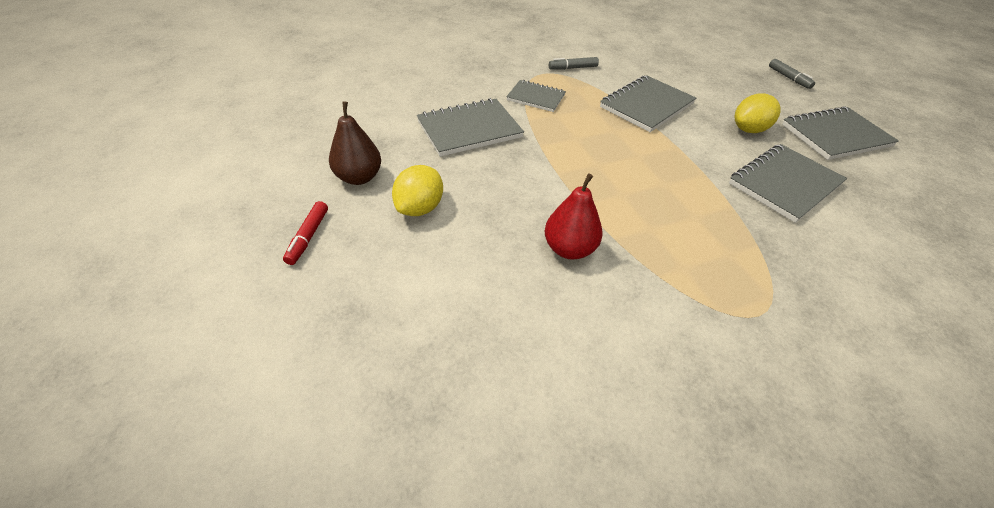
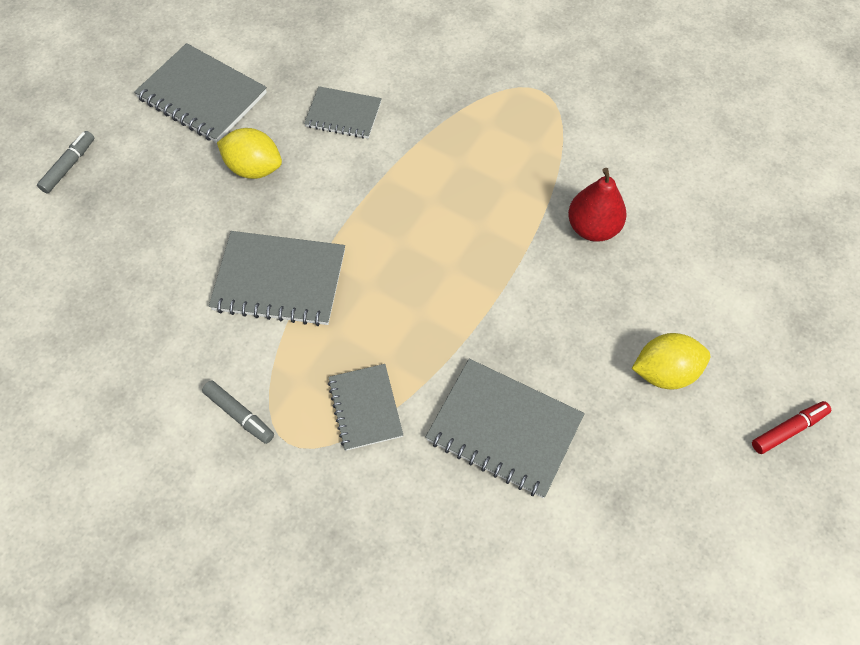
camera: 125 degrees left, 15 degrees up
brown pear [329,101,381,185] -> none
grey notebook [729,144,847,223] -> grey notebook [304,86,382,139], size x0.62

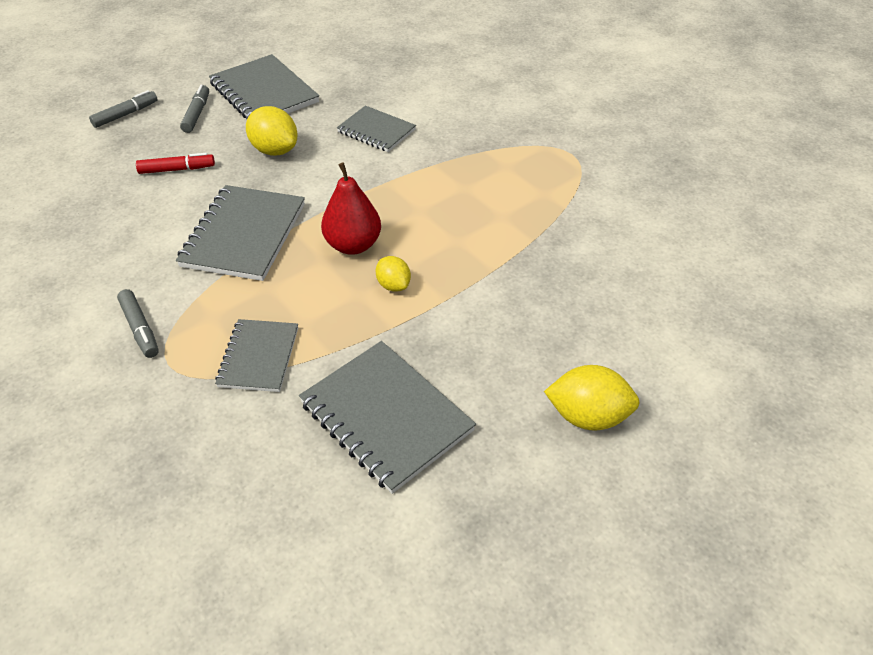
camera: 20 degrees right, 15 degrees down
grey notebook [209,231,345,326] -> grey notebook turned 75 degrees clockwise [176,185,305,281]
red pear [568,168,627,242] -> red pear moved to [321,162,381,255]
red marker [752,401,831,454] -> red marker moved to [136,153,215,174]
none -> grey marker [180,85,209,133]
none -> yellow lemon [376,256,411,292]

